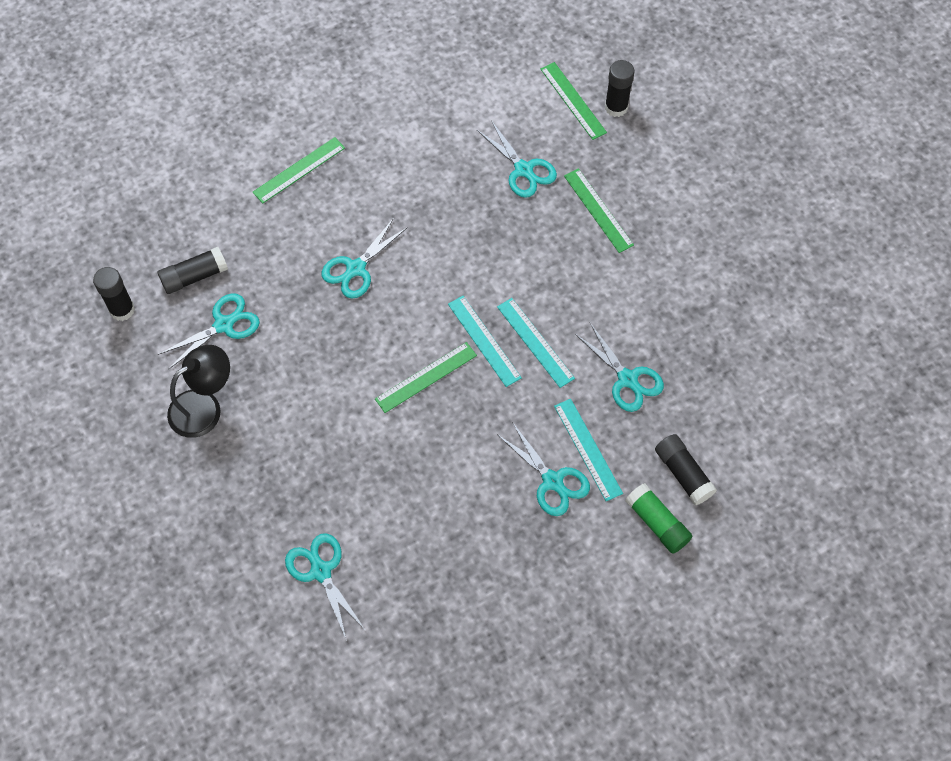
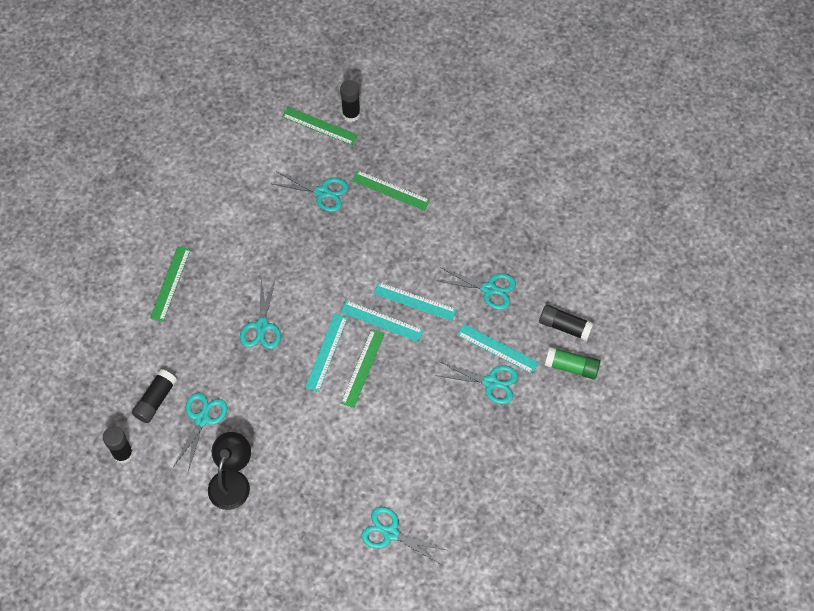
camera: 35 degrees left, 0 degrees up
none -> turquoise ruler [305,313,348,392]

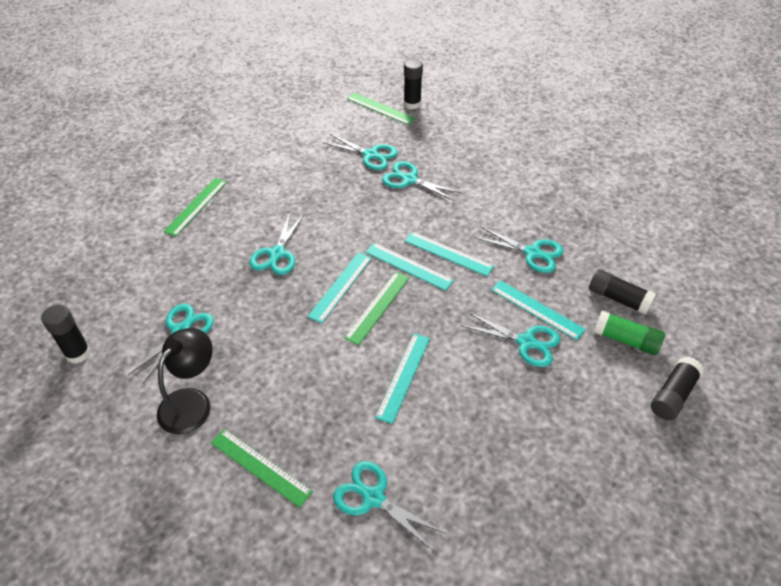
camera: 10 degrees right, 15 degrees down
black glue stick [132,369,177,423] -> black glue stick moved to [651,357,704,420]
green ruler [352,170,430,211] -> green ruler moved to [211,429,313,508]
none -> turquoise ruler [375,333,430,424]
none -> turquoise scissors [382,161,462,201]

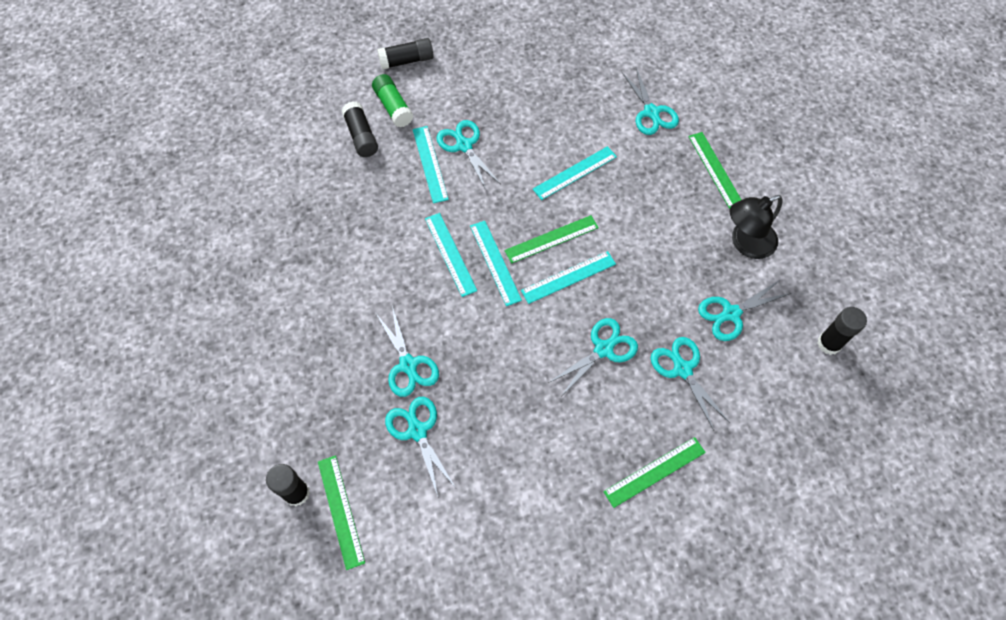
camera: 145 degrees left, 15 degrees up
turquoise scissors [474,227,563,273] -> turquoise scissors moved to [651,337,730,430]

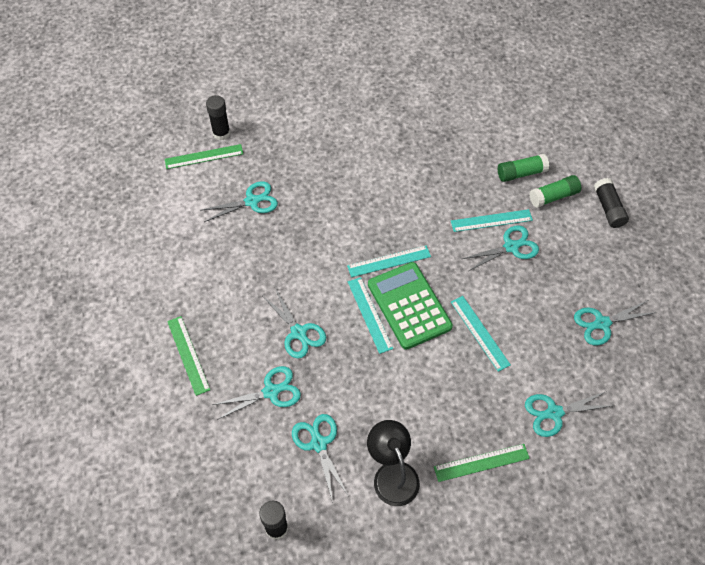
camera: 95 degrees right, 5 degrees down
black glue stick [342,101,378,157] -> green glue stick [498,154,549,182]
turquoise scissors [376,306,439,397] -> turquoise scissors moved to [574,300,657,346]
turquoise ruler [425,213,477,297] -> none
green ruler [504,215,599,264] -> green calculator [368,262,453,350]

